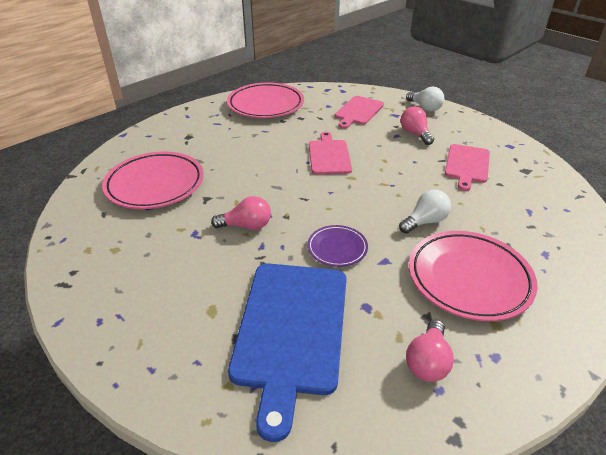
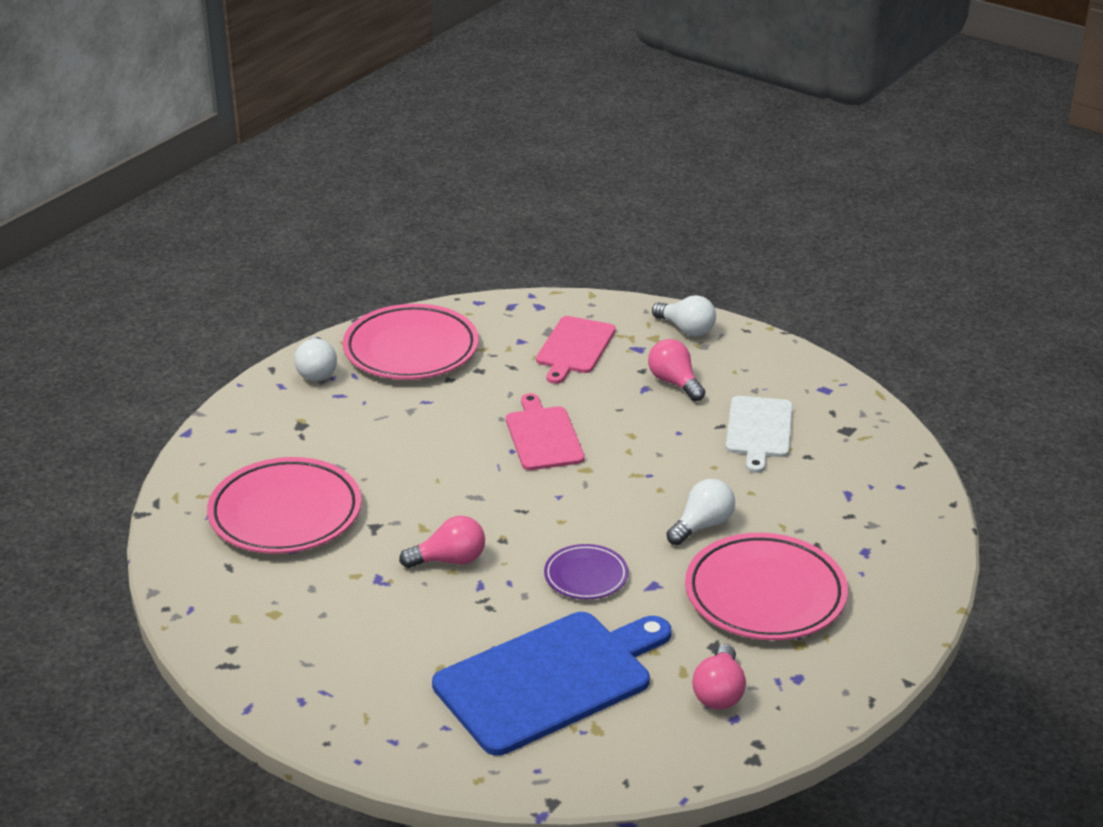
camera: 10 degrees left, 5 degrees down
blue cutting board [228,264,347,442] -> blue cutting board turned 120 degrees counterclockwise [432,612,671,756]
pink cutting board [445,144,490,191] -> white cutting board [726,396,793,473]
none -> white light bulb [294,336,337,381]

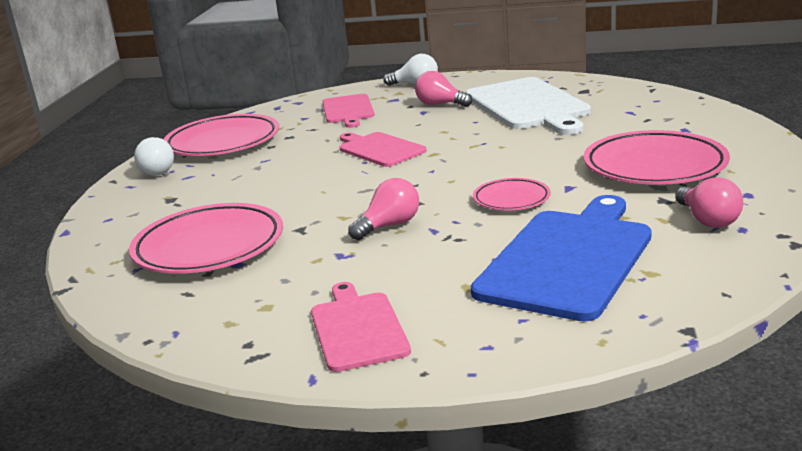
camera: 25 degrees left, 10 degrees down
purple plate [544,544,628,599] -> pink plate [473,178,551,210]
white light bulb [666,479,735,545] -> none
white cutting board [726,396,793,473] -> white cutting board [465,77,591,135], size x1.72
none -> pink cutting board [311,282,411,372]

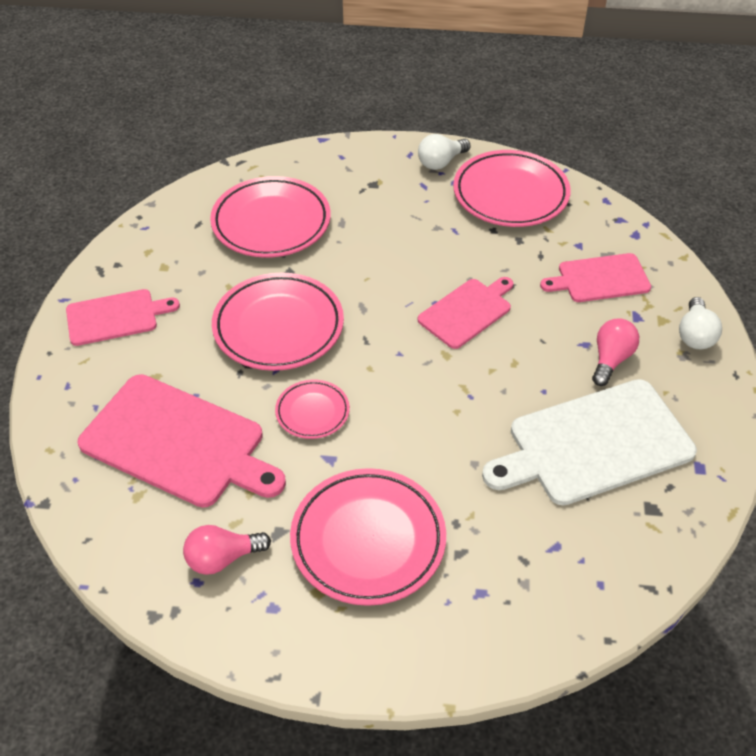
camera: 85 degrees right, 25 degrees up
pink light bulb [348,178,419,240] -> pink plate [212,273,344,371]
blue cutting board [471,195,652,321] -> pink cutting board [77,374,286,508]

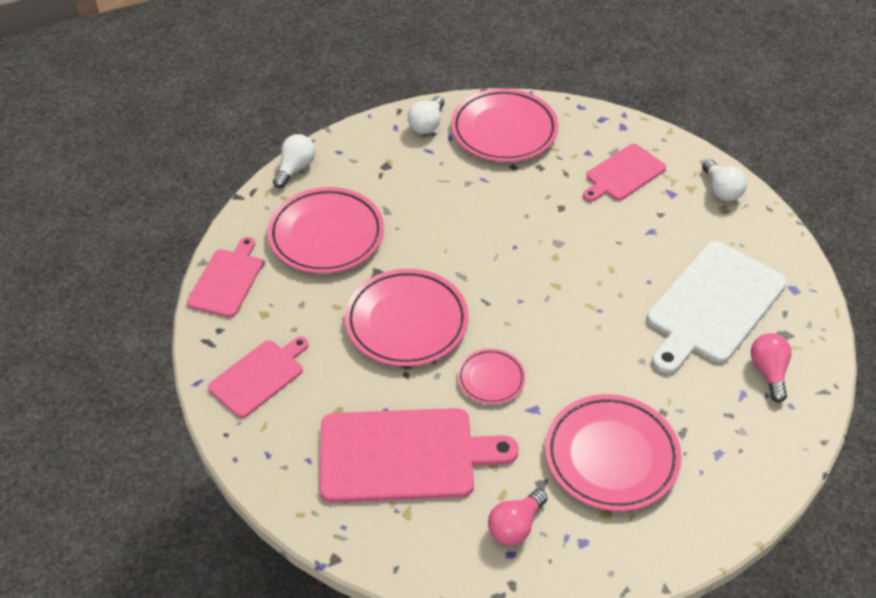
camera: 30 degrees left, 0 degrees up
pink cutting board [418,277,513,349] -> pink cutting board moved to [187,237,263,317]
pink light bulb [592,318,639,386] -> pink light bulb moved to [751,333,792,402]
none -> white light bulb [273,134,315,188]

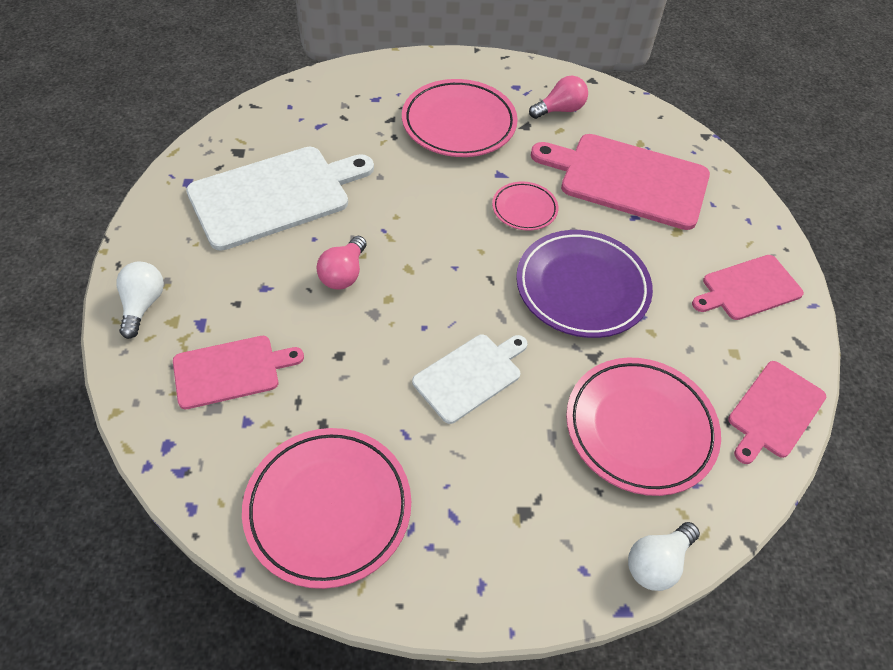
camera: 160 degrees left, 5 degrees up
pink plate [345,269,469,367] -> purple plate [516,230,653,338]
white light bulb [407,96,444,134] -> none
pink light bulb [751,333,792,402] -> pink light bulb moved to [316,236,367,290]
none -> white cutting board [412,334,528,424]

